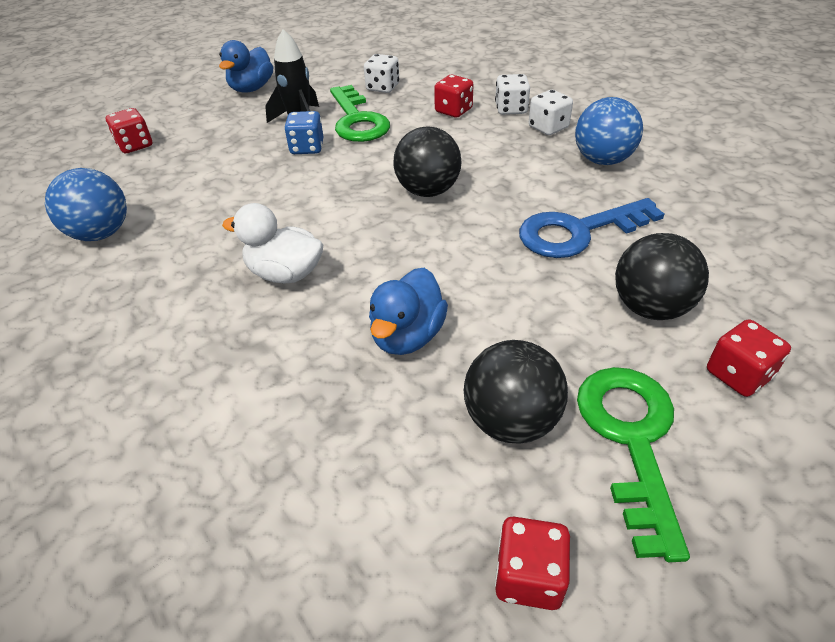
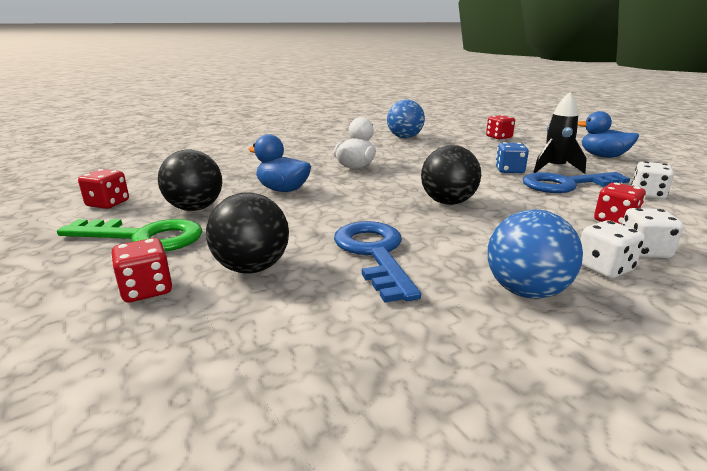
camera: 95 degrees right, 20 degrees down
green key [330,85,390,142] -> blue key [523,172,630,193]

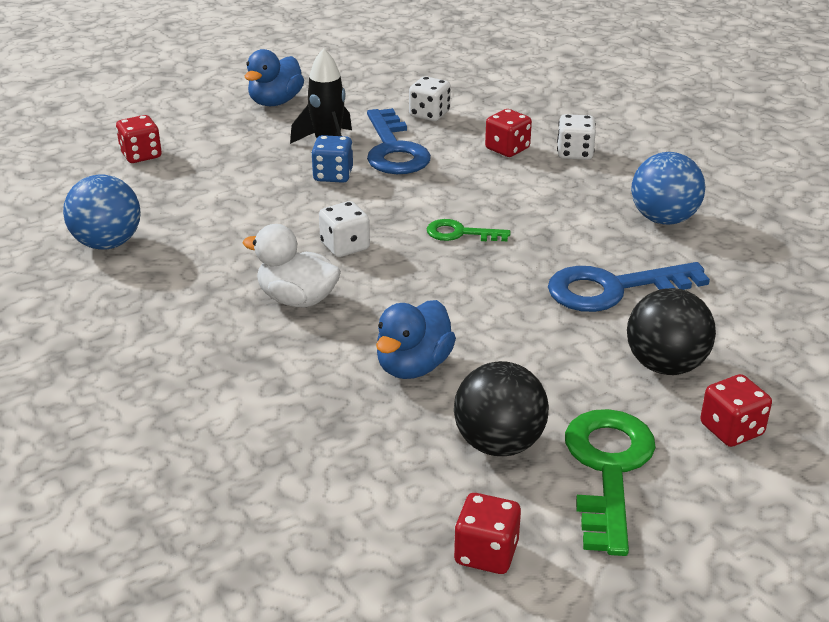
camera: 90 degrees left, 10 degrees up
black ball [421,145,481,205] -> green key [427,219,511,241]
white dice [581,220,645,278] -> white dice moved to [319,201,370,257]

